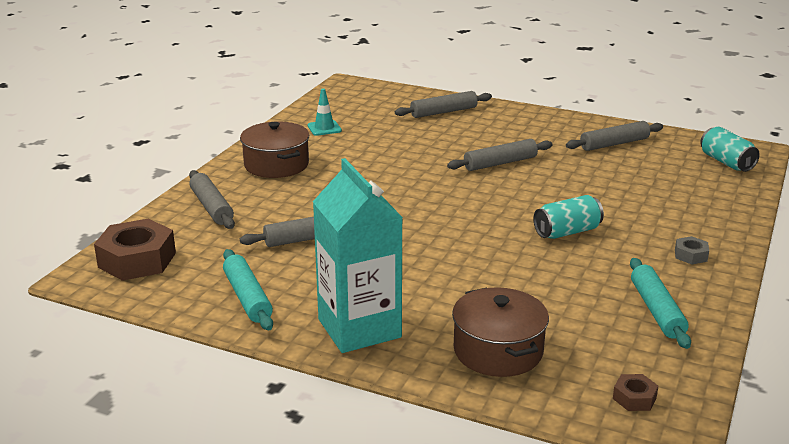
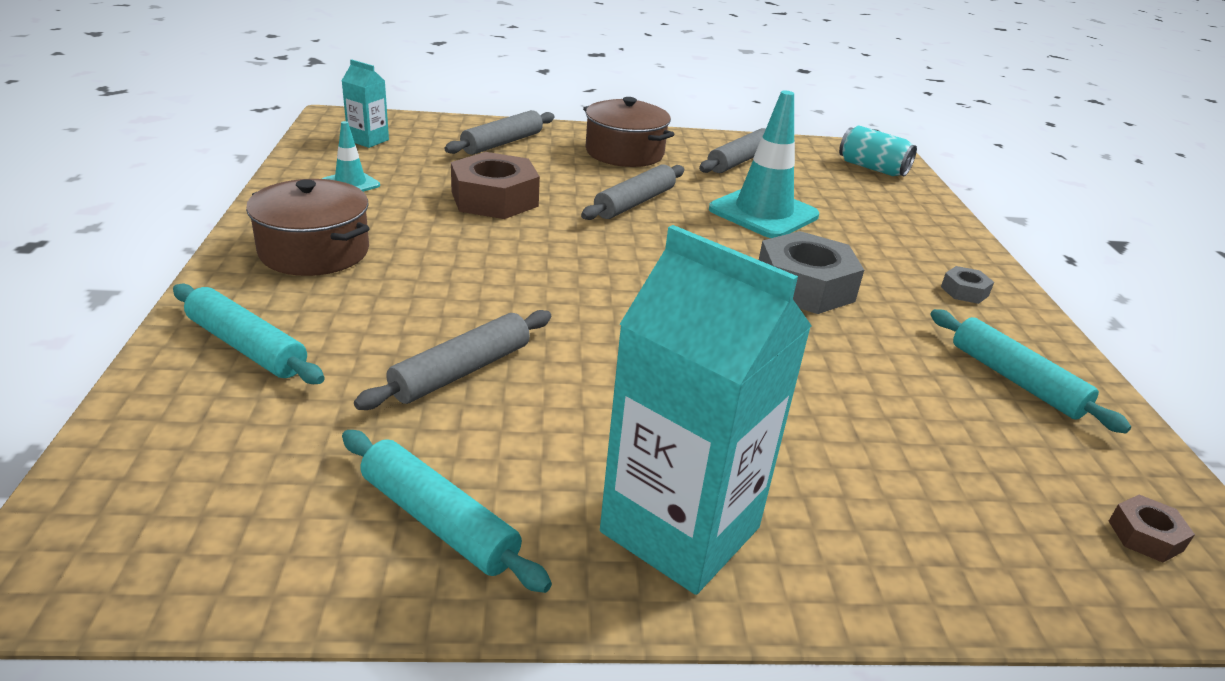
camera: 30 degrees left, 5 degrees up
brown nut [94,219,176,281] -> brown nut moved to [451,152,540,219]
grey rolling pin [189,170,235,229] -> turquoise rolling pin [173,283,325,384]
brown pot [452,287,549,377] -> brown pot moved to [583,97,674,167]
turquoise can [533,195,604,239] -> grey nut [759,231,864,314]
none -> turquoise carton [342,59,389,148]
none -> turquoise traffic cone [709,91,819,238]

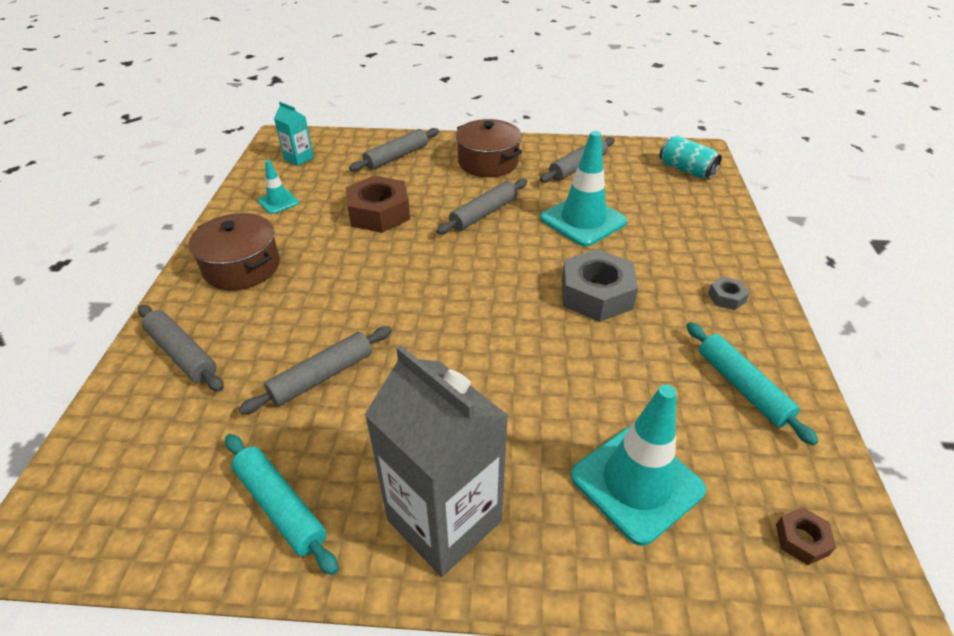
camera: 10 degrees right, 10 degrees up
turquoise rolling pin [173,283,325,384] -> grey rolling pin [138,305,224,392]
turquoise carton [600,225,812,595] -> grey carton [365,345,509,577]
none -> turquoise traffic cone [571,385,706,546]

